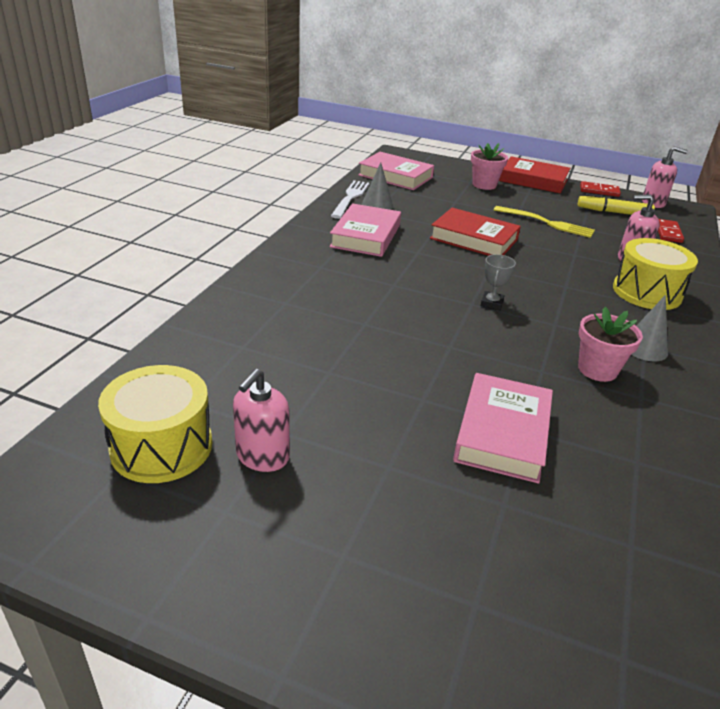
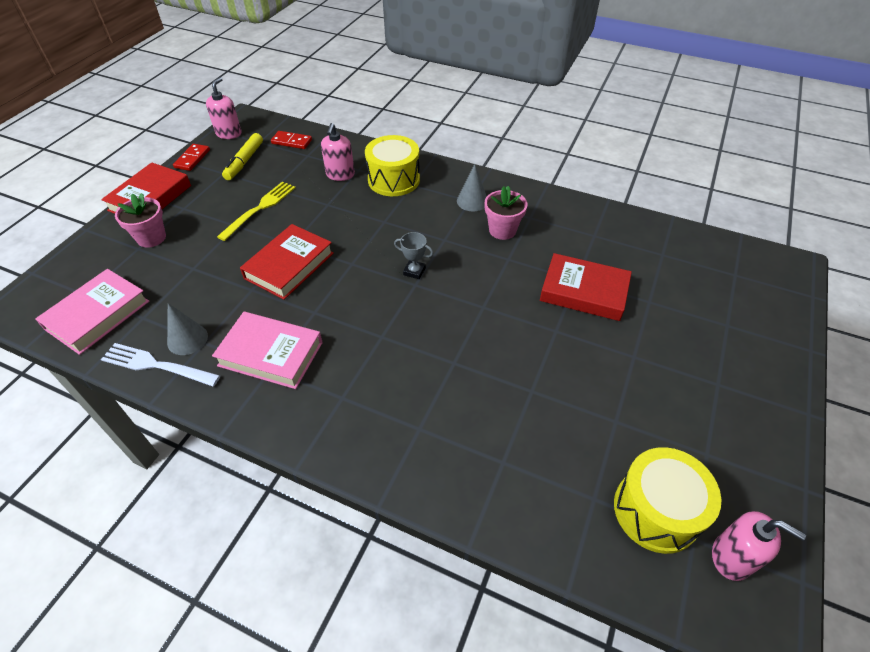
camera: 85 degrees left, 15 degrees up
pink soap dispenser [233,369,290,472] -> pink soap dispenser moved to [712,511,806,581]
pink book [453,373,553,483] -> red book [540,253,632,321]

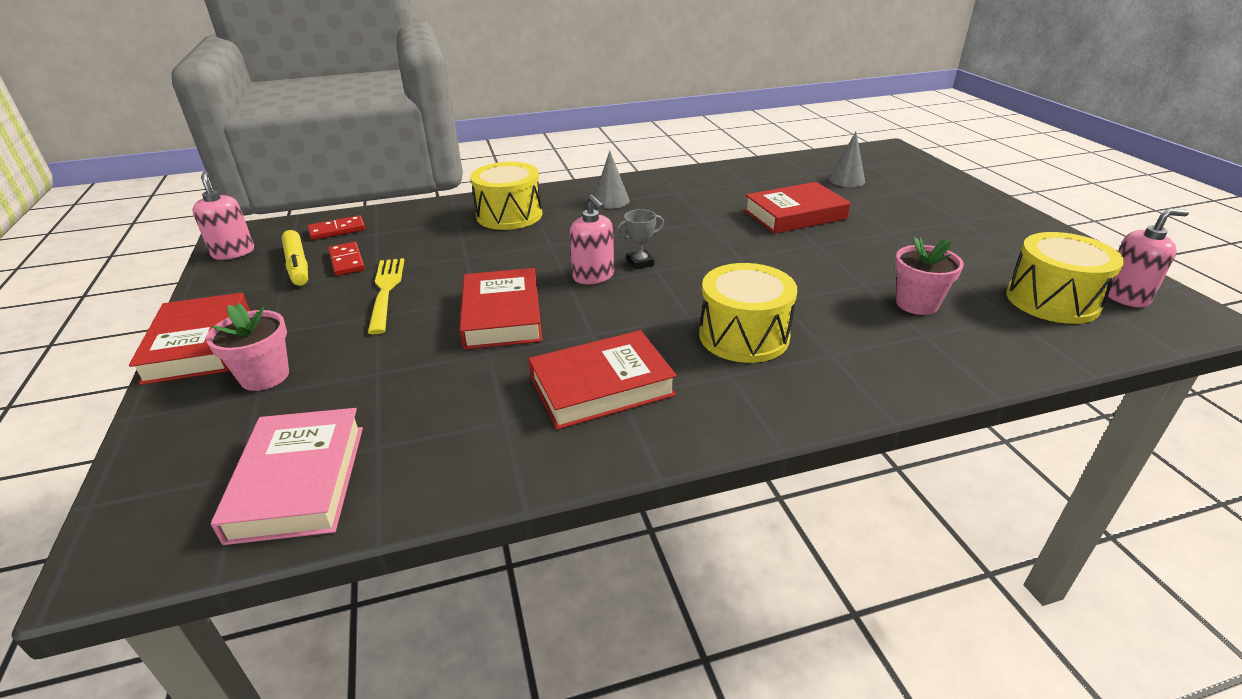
camera: 40 degrees left, 15 degrees down
white fork [101,343,220,387] -> none
grey cone [167,303,208,355] -> grey cone moved to [829,132,865,187]
red domino [173,144,210,171] -> red domino moved to [328,242,365,276]
pink book [212,312,323,389] -> red book [529,330,677,430]
pink soap dispenser [321,123,355,181] -> pink soap dispenser moved to [570,195,614,284]
pink flower pot [485,186,527,240] -> pink flower pot moved to [895,237,964,315]
none -> yellow drum [699,263,797,363]

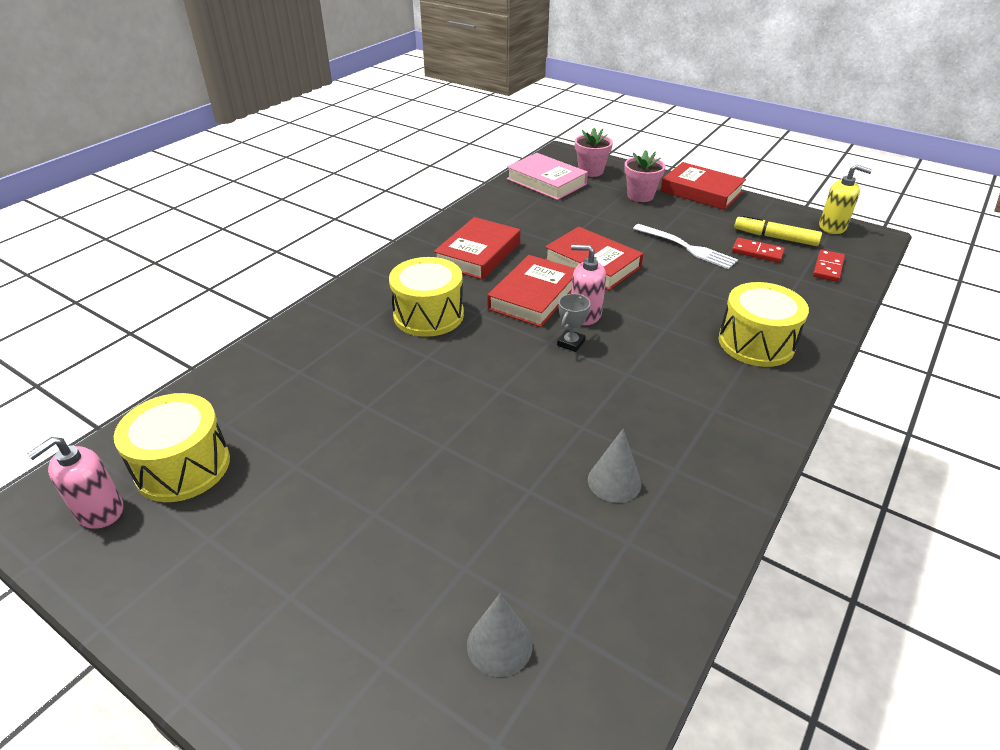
camera: 140 degrees right, 5 degrees up
pink soap dispenser [192,171,254,260] -> yellow soap dispenser [819,165,872,234]
yellow fork [368,258,404,335] -> white fork [633,224,738,269]
grey cone [595,151,630,209] -> grey cone moved to [588,429,641,503]
red book [744,182,851,234] -> red book moved to [487,255,575,327]
pink flower pot [895,237,964,315] -> pink flower pot moved to [575,128,613,177]

